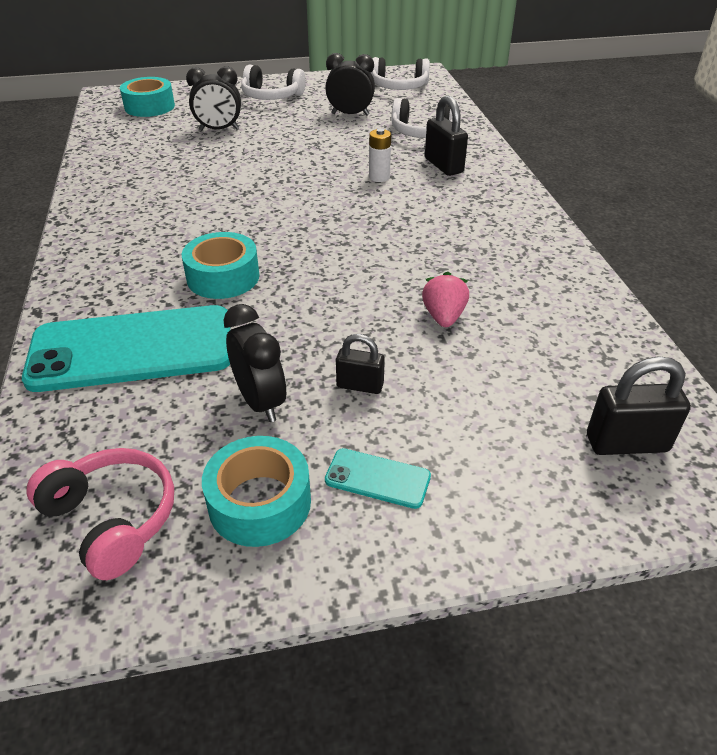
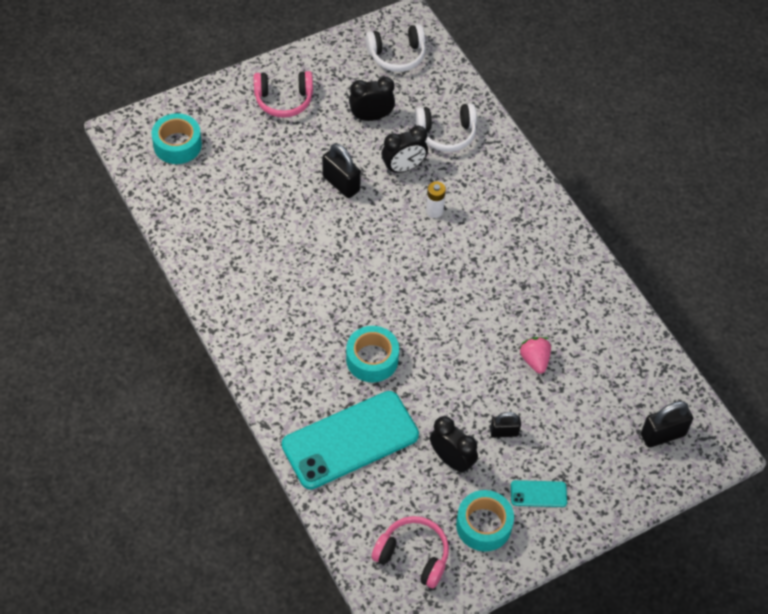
camera: 20 degrees left, 15 degrees up
black clock [186,67,241,131] -> black clock moved to [382,125,428,174]
white headphones [241,65,306,100] -> pink headphones [254,71,313,118]
black padlock [425,95,468,176] -> black padlock moved to [322,143,361,198]

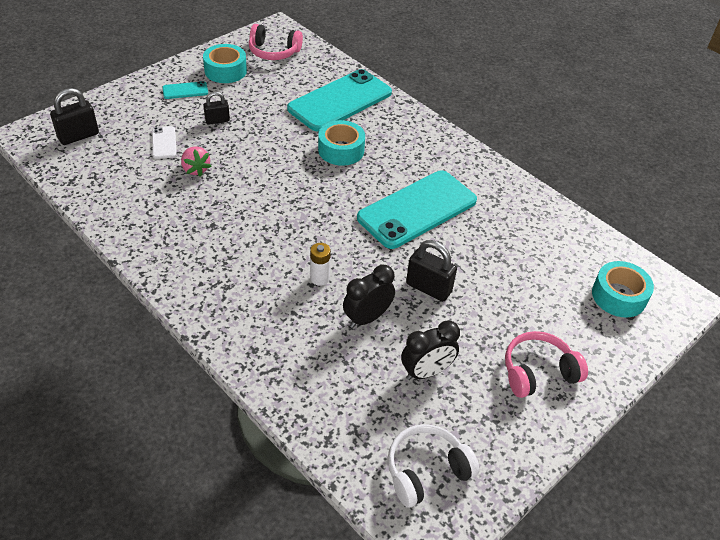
camera: 165 degrees right, 10 degrees down
white headphones [415,103,477,152] -> none
black clock [430,416,478,474] -> none
none -> white phone [152,126,177,159]
none -> turquoise phone [357,170,477,249]

